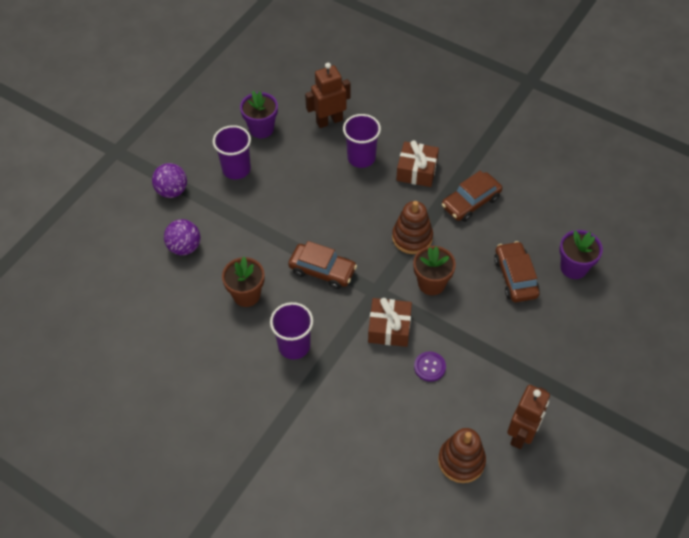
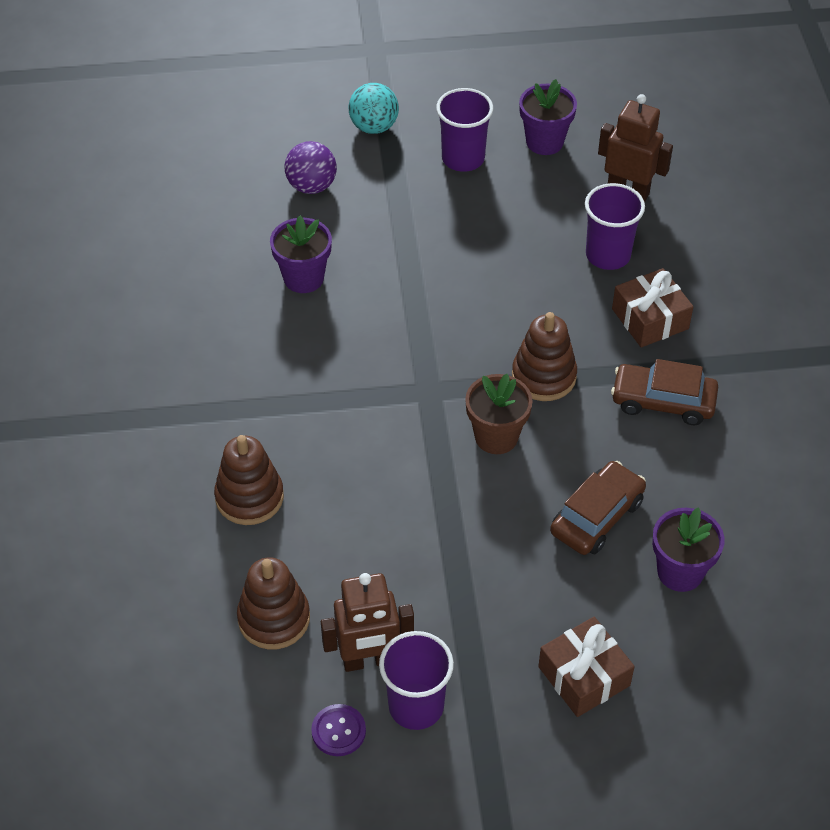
camera: 50 degrees right, 5 degrees down
purple ball [152,163,187,198] -> turquoise ball [348,83,399,134]
brown flower pot [222,257,265,307] -> purple flower pot [270,216,332,293]
purple cup [270,302,313,360] -> purple cup moved to [379,631,454,730]
brown car [288,241,357,289] -> none
brown gift [368,298,412,347] -> brown gift moved to [538,617,635,717]
purple button [414,351,446,382] -> purple button moved to [311,704,366,756]
none -> brown stacking toy [214,435,284,525]

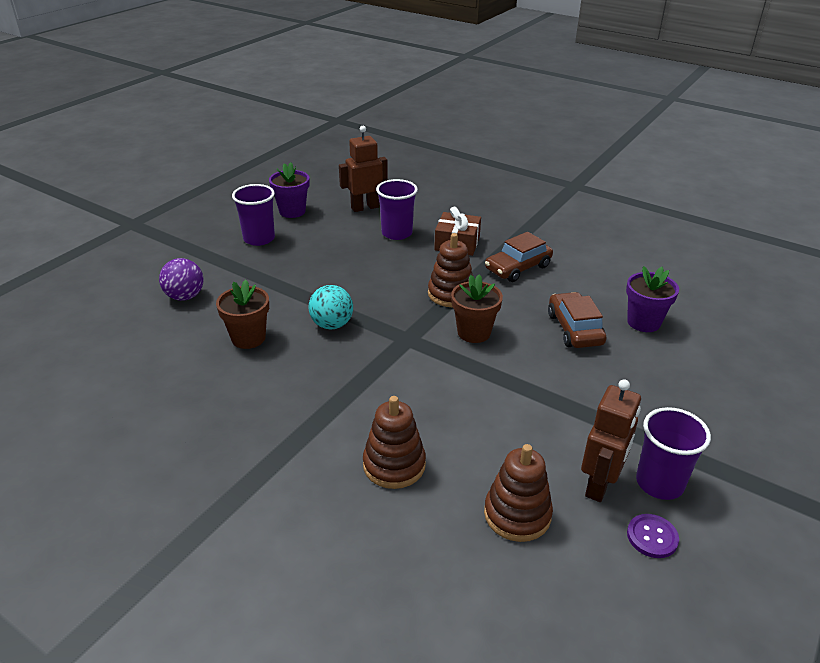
camera: 50 degrees left, 15 degrees down
purple flower pot [270,216,332,293] -> brown flower pot [216,280,269,349]
turquoise ball [348,83,399,134] -> turquoise ball moved to [309,285,353,330]
brown gift [538,617,635,717] -> none

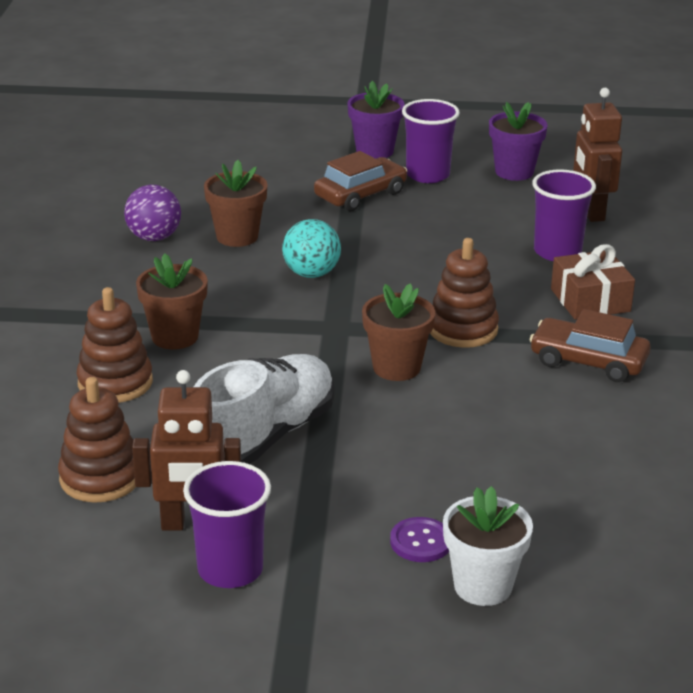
camera: 60 degrees right, 5 degrees down
purple ball [159,258,203,301] -> purple ball moved to [124,185,181,241]
brown robot [339,126,388,212] -> brown robot turned 135 degrees counterclockwise [573,88,622,222]
brown car [548,292,607,348] -> brown car moved to [314,151,407,211]
purple flower pot [626,266,679,332] -> purple flower pot moved to [347,81,405,159]
purple button [627,514,679,558] -> purple button moved to [390,517,449,562]
none -> brown flower pot [136,253,208,350]
none -> white shoe [194,354,335,464]
none -> white flower pot [443,486,533,606]

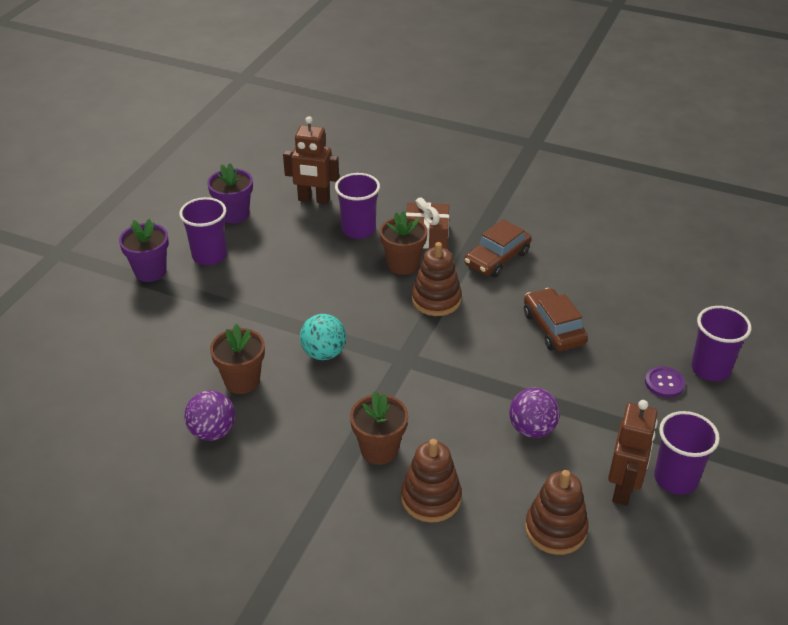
camera: 70 degrees left, 10 degrees up
white shoe [194,354,335,464] -> purple ball [509,388,560,438]
brown car [314,151,407,211] -> brown car moved to [524,288,588,351]
brown flower pot [362,283,435,381] -> brown flower pot moved to [380,211,428,275]
white flower pot [443,486,533,606] -> purple cup [691,306,751,381]

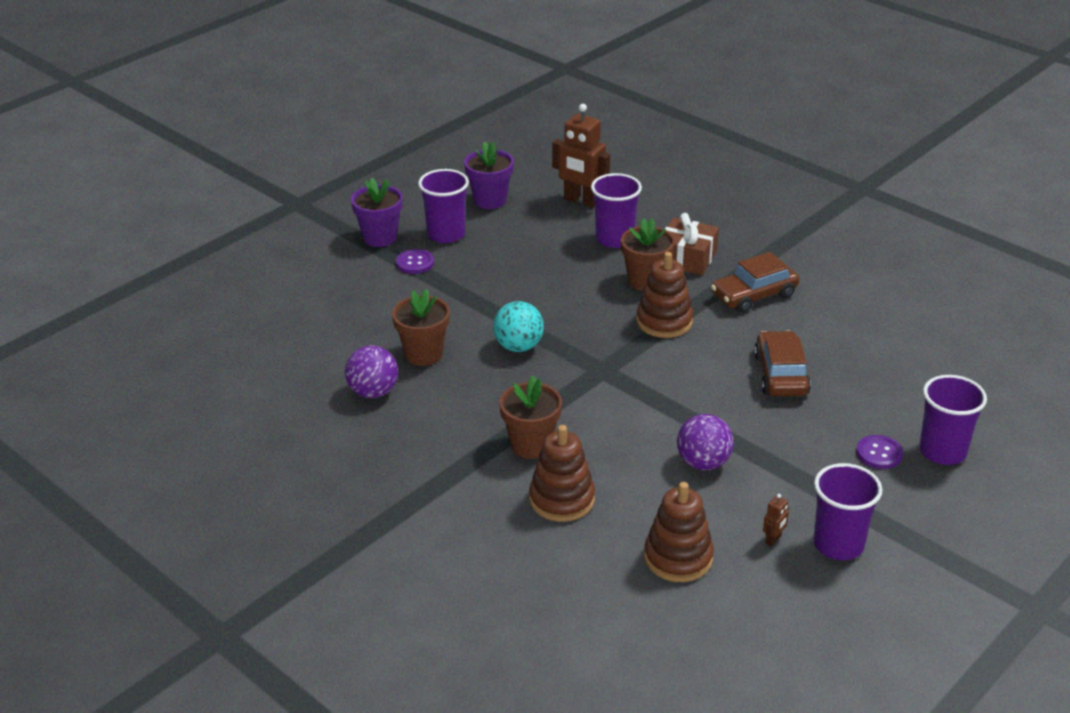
camera: 20 degrees right, 5 degrees down
brown robot [608,400,658,506] -> brown robot [763,494,789,547], size x0.42
none -> purple button [396,249,434,274]

